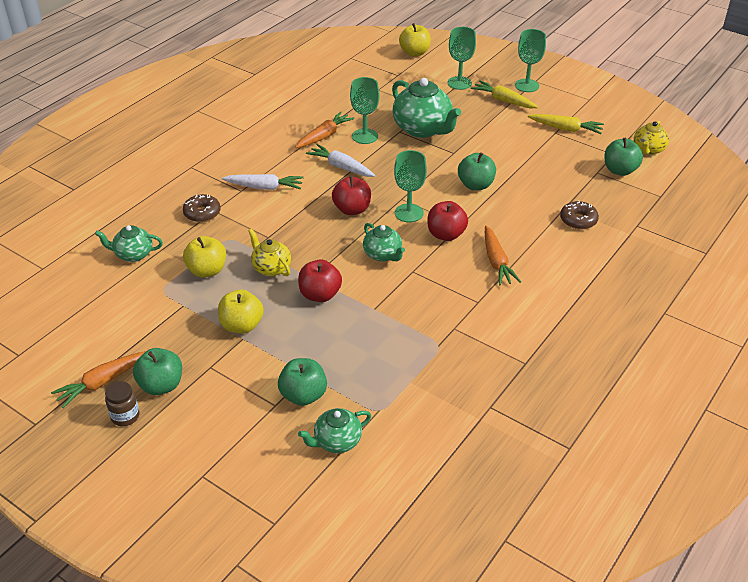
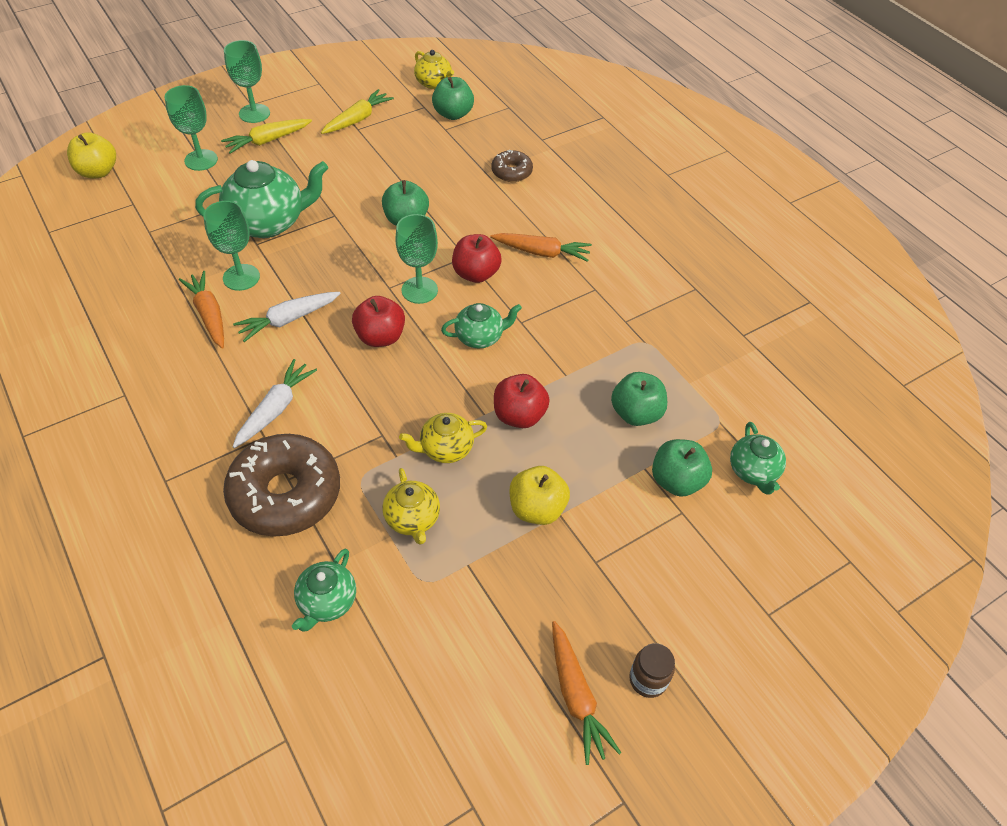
camera: 70 degrees left, 10 degrees up
green apple [133,348,182,395] -> green apple moved to [611,372,667,426]
brown donut [183,194,221,222] -> brown donut [223,434,340,537], size x2.00
yellow apple [183,236,226,278] -> yellow teapot [382,468,440,545]

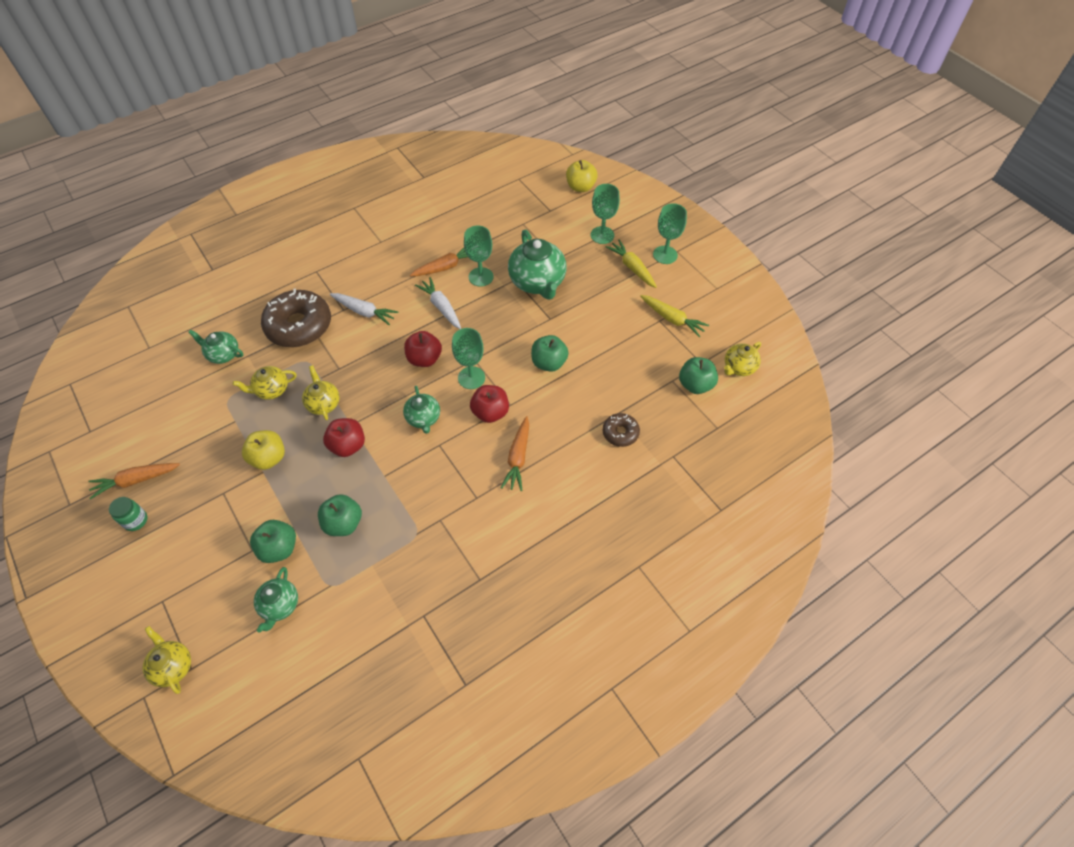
camera: 90 degrees right, 5 degrees up
brown jar [629,643,675,698] -> green jar [109,497,147,531]
green teapot [730,422,786,495] -> green teapot turned 75 degrees counterclockwise [254,567,298,633]
none -> yellow teapot [143,626,191,694]

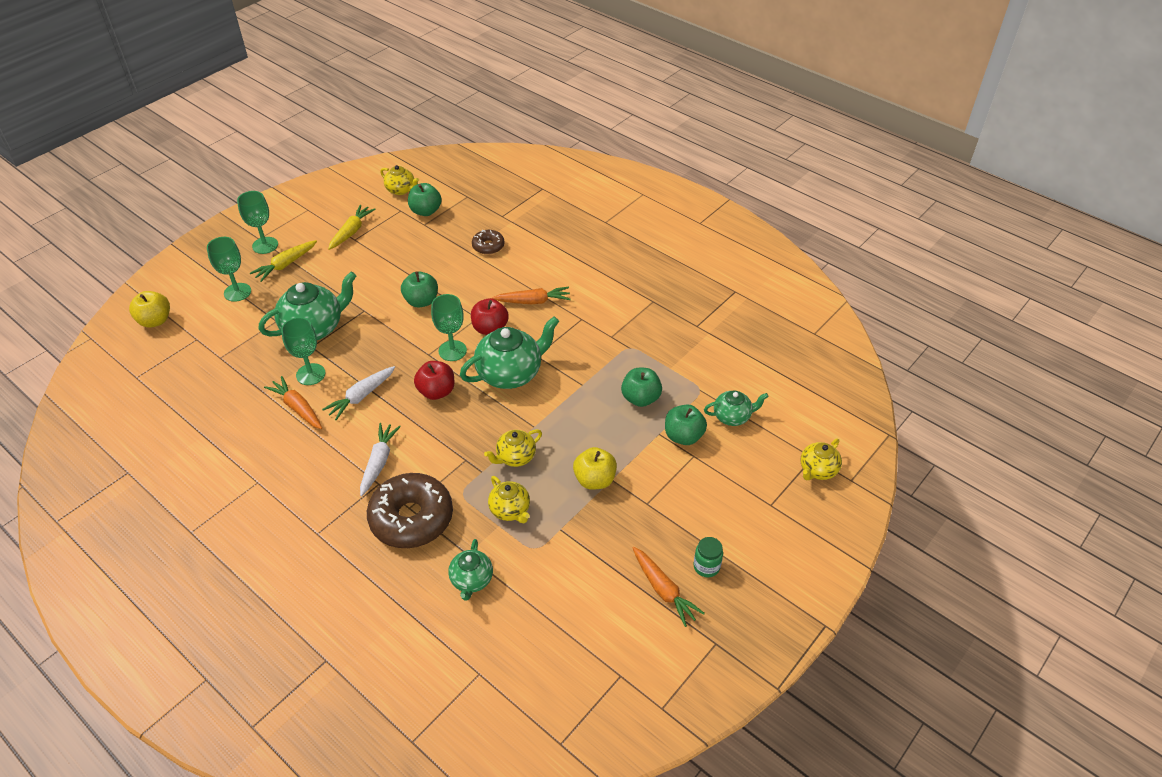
camera: 105 degrees left, 10 degrees down
red apple [323,418,365,457] -> none
green teapot [403,386,440,434] -> green teapot [460,316,559,389], size x1.79

